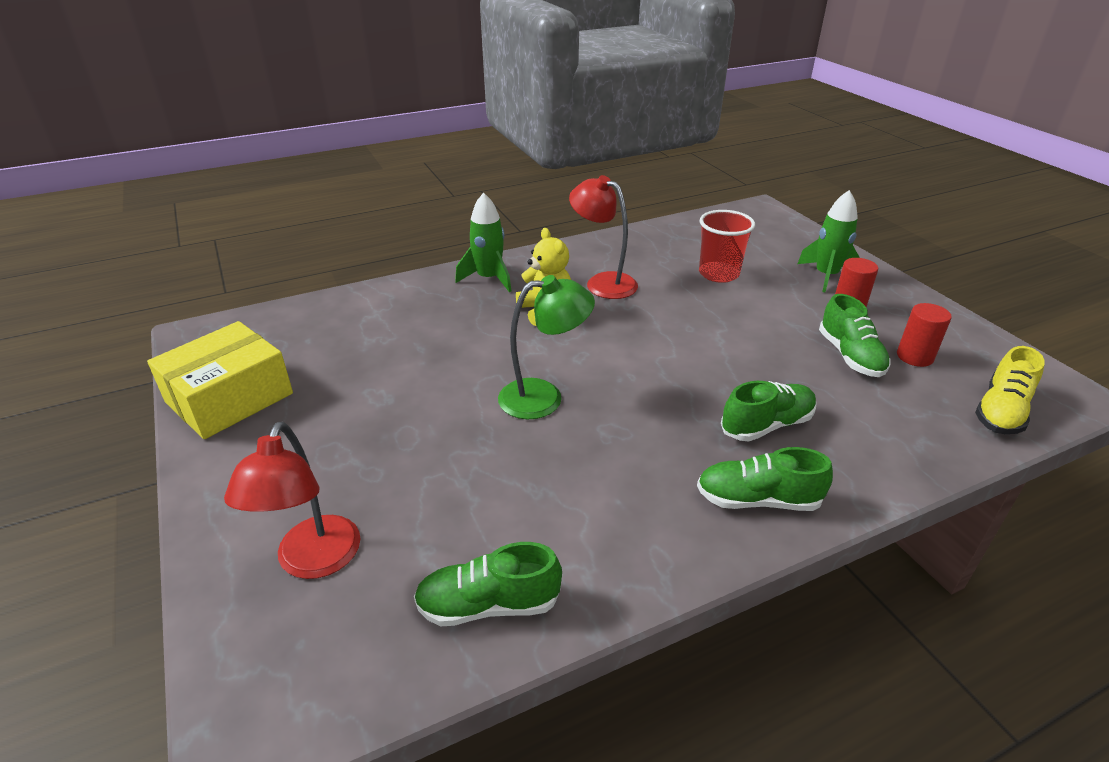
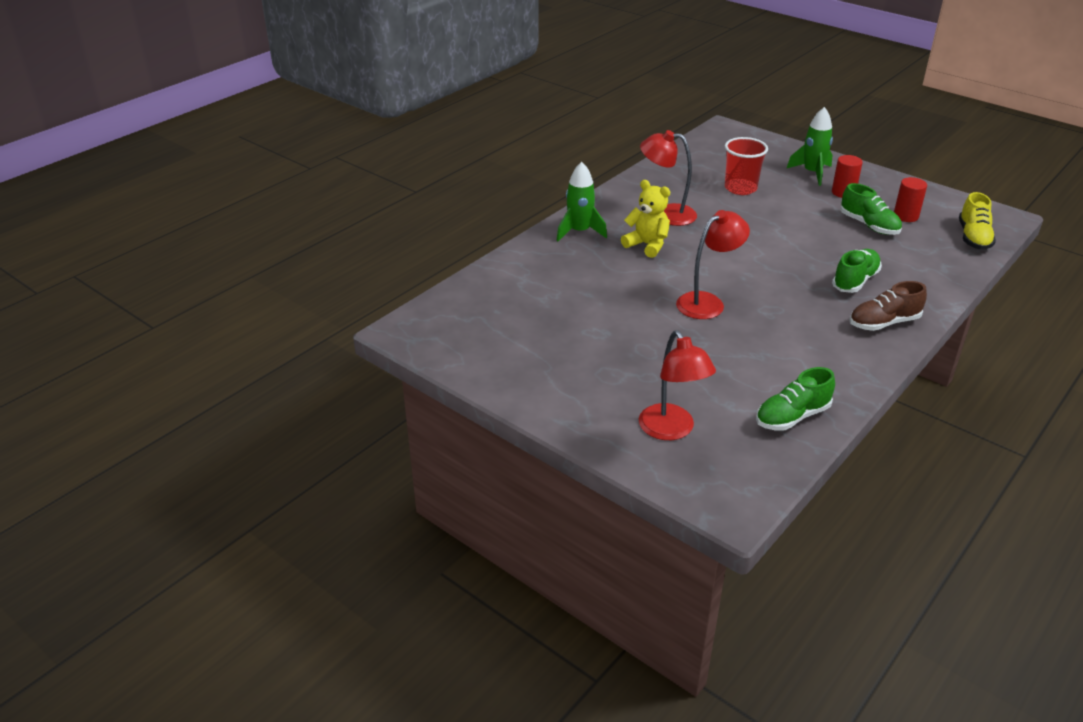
camera: 25 degrees left, 0 degrees up
yellow box [147,321,293,439] -> none
green lamp [498,275,595,419] -> red lamp [676,210,750,319]
green shoe [697,447,833,511] -> brown shoe [850,281,927,331]

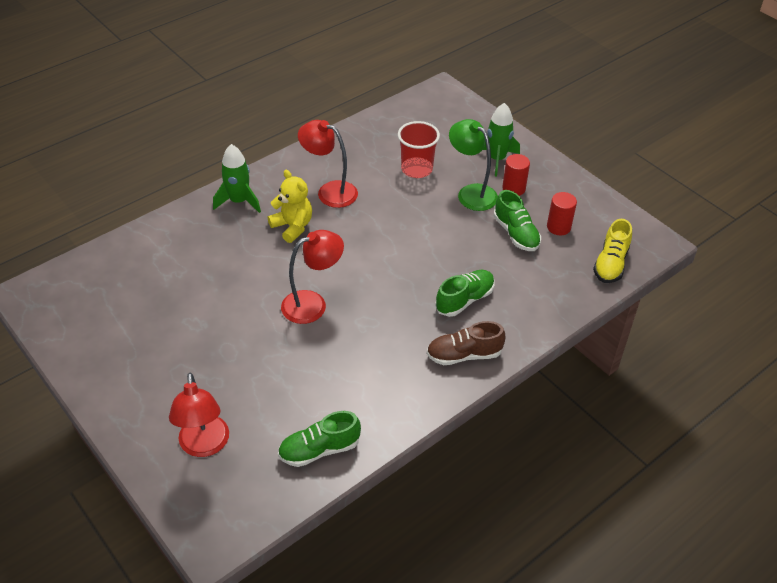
camera: 10 degrees right, 10 degrees up
none -> green lamp [449,119,498,211]

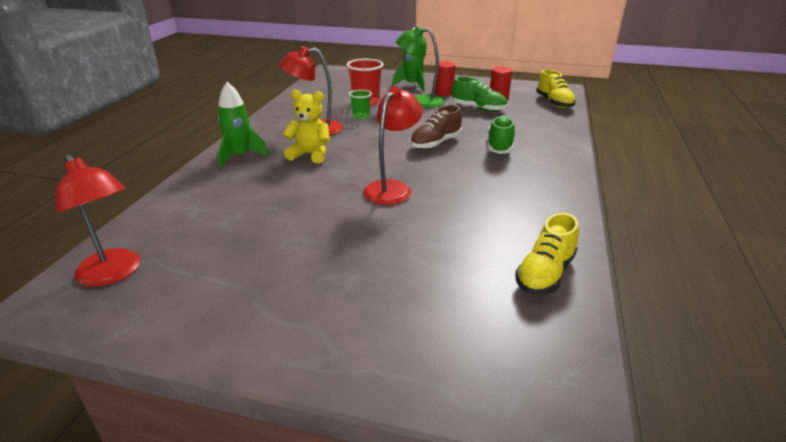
camera: 35 degrees left, 15 degrees down
red lamp [169,373,229,457] -> red lamp moved to [55,154,140,287]
green shoe [278,411,361,467] -> yellow shoe [515,213,579,295]
brown shoe [427,321,505,365] -> brown shoe moved to [410,105,462,149]
none -> green cup [349,90,372,120]

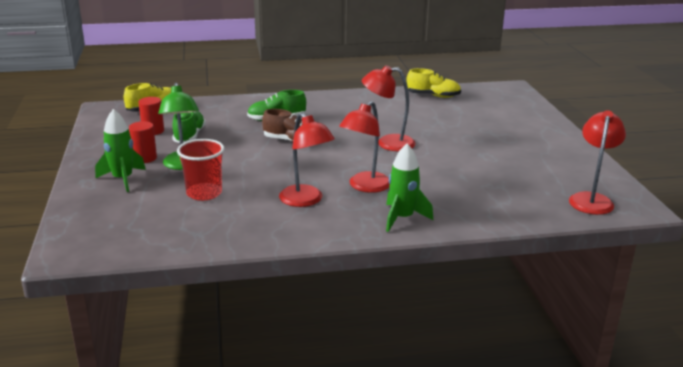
camera: 115 degrees left, 5 degrees down
yellow teddy bear [283,90,330,163] -> red lamp [339,101,390,193]
green cup [349,90,372,120] -> none

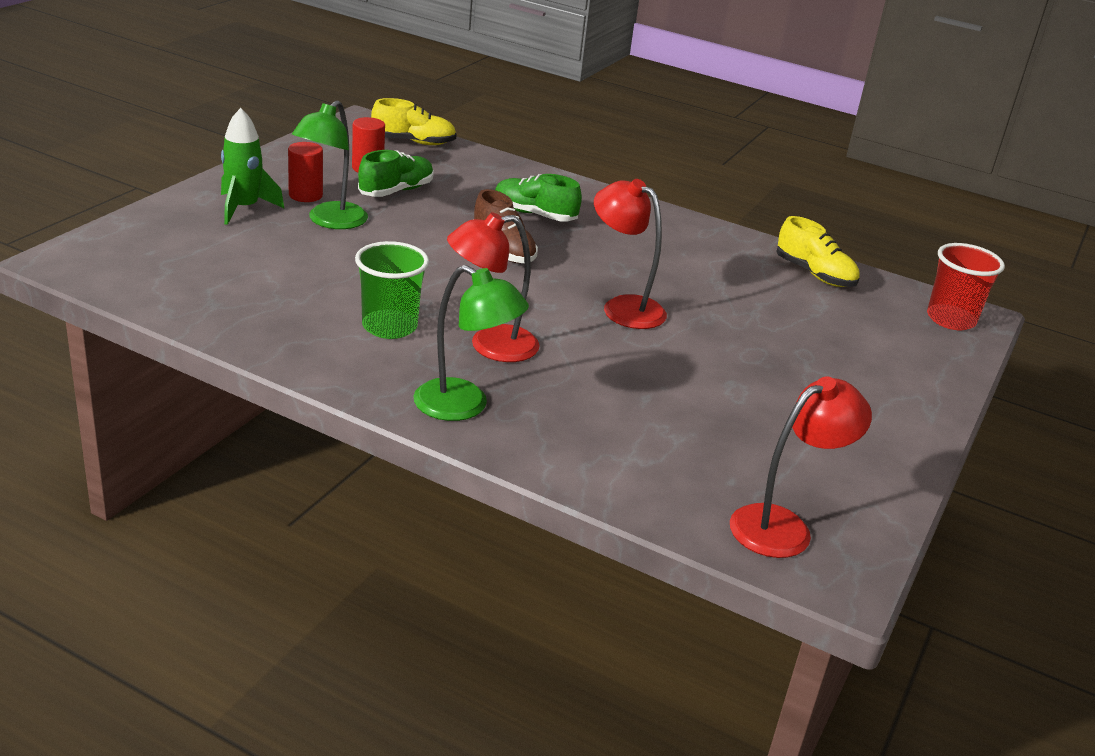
camera: 35 degrees right, 5 degrees up
red cup [177,139,224,201] -> red cup moved to [927,243,1005,330]
red lamp [279,112,335,207] -> green cup [355,241,429,339]
green rocket [386,144,433,232] -> green lamp [413,265,529,421]

